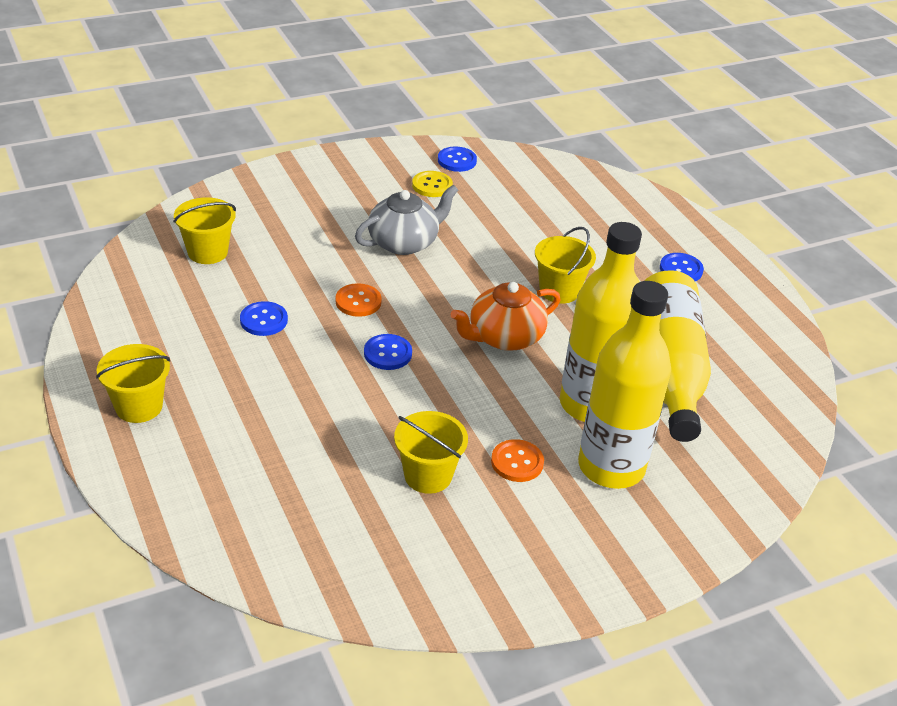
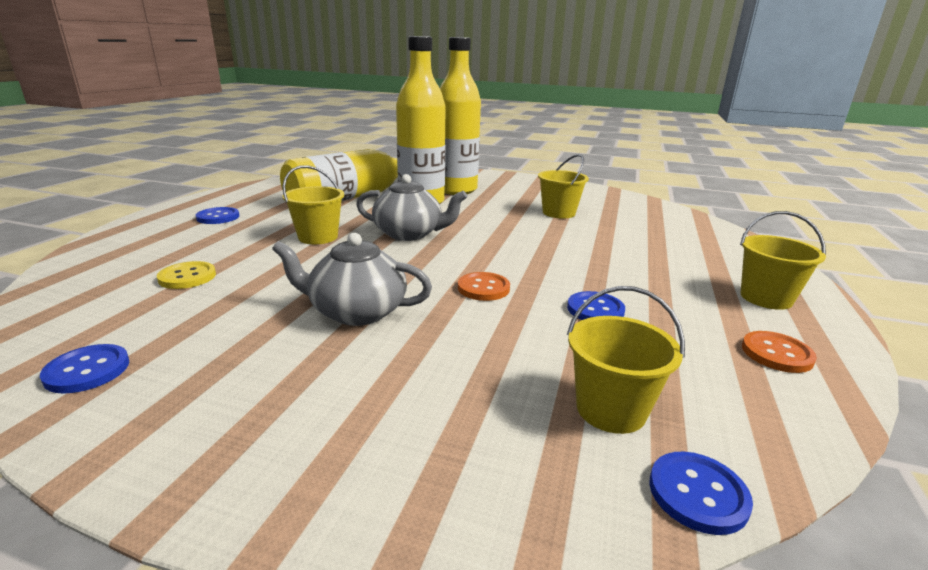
camera: 135 degrees left, 15 degrees down
blue button [364,334,412,370] -> blue button moved to [649,452,753,535]
yellow button [412,171,453,197] -> yellow button moved to [157,261,216,289]
orange teapot [451,282,561,351] -> grey teapot [356,174,467,241]
orange button [491,439,544,482] -> orange button moved to [742,331,817,373]

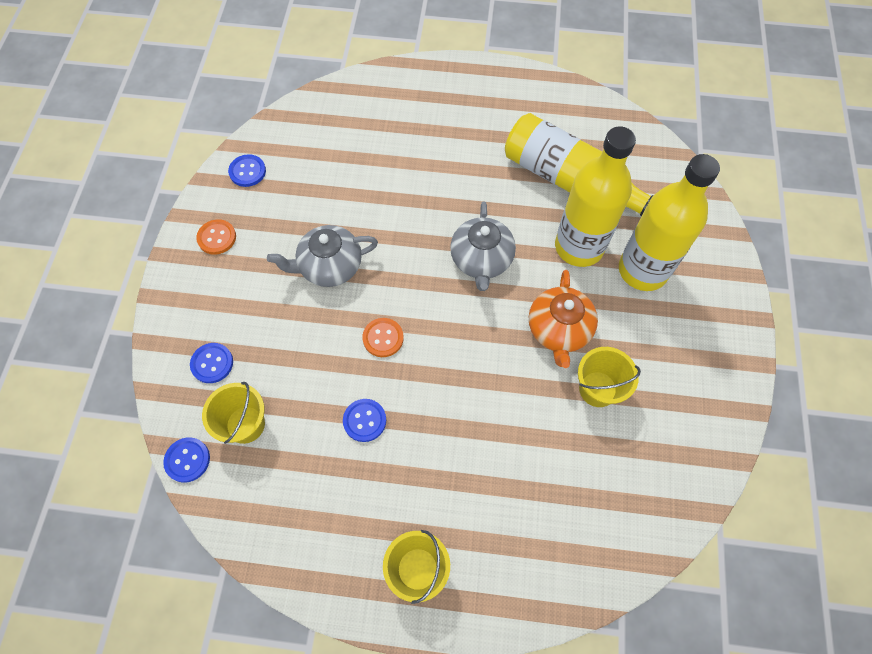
camera: 80 degrees right, 40 degrees up
yellow button [157,261,216,289] -> none
blue button [196,207,239,224] -> blue button moved to [190,343,233,383]
grey teapot [272,233,432,326] -> grey teapot turned 105 degrees counterclockwise [267,225,378,287]
yellow bucket [282,165,344,244] -> none
orange button [742,331,817,373] -> orange button moved to [196,219,236,255]
none -> orange teapot [529,270,598,368]

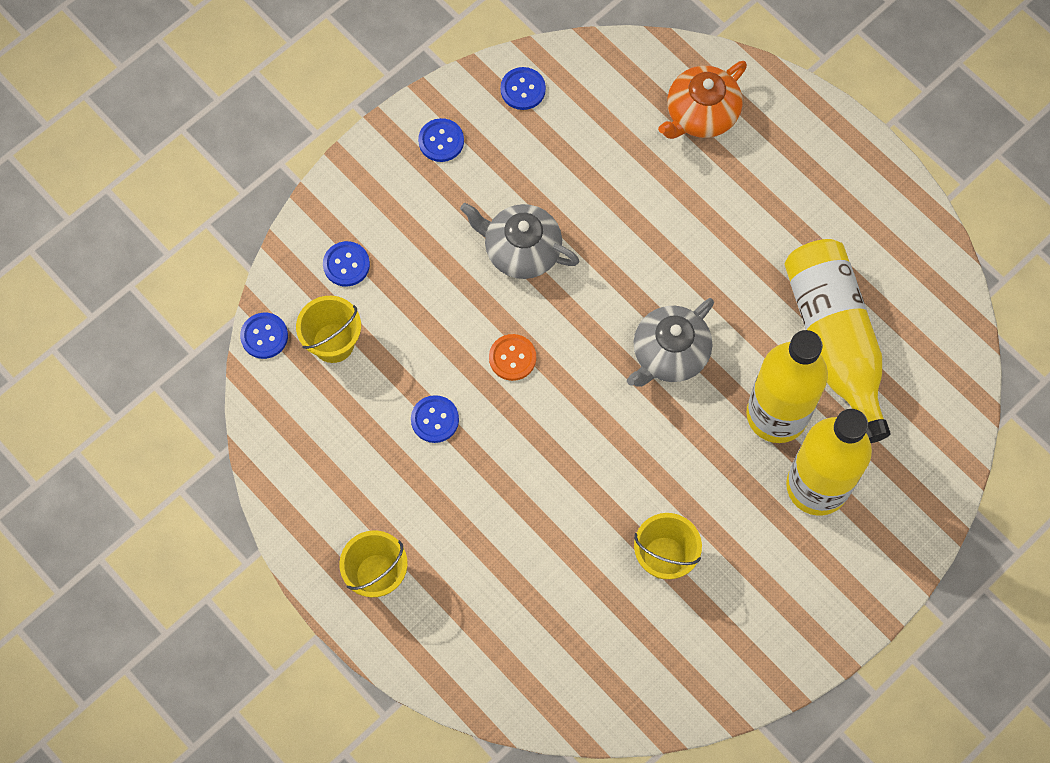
camera: 40 degrees right, 5 degrees up
orange button [196,219,236,255] -> blue button [418,118,464,162]
orange teapot [529,270,598,368] -> orange teapot moved to [658,61,747,139]

